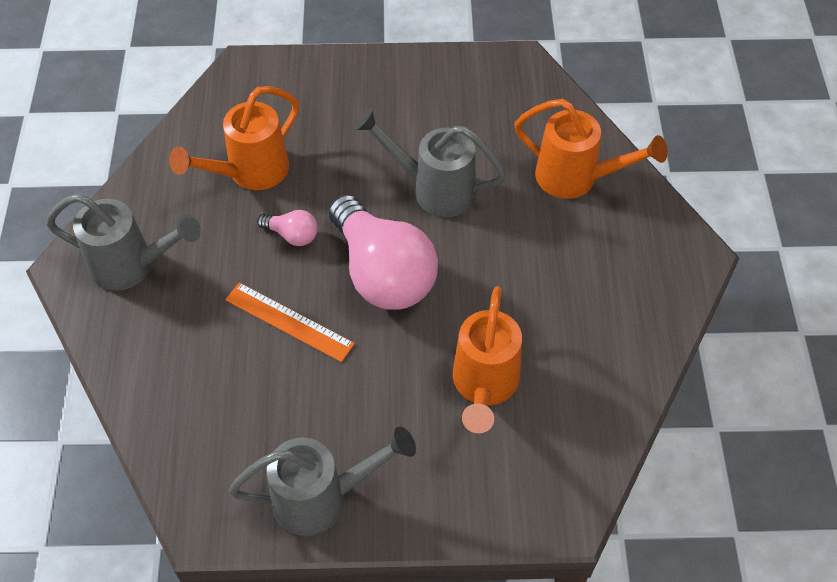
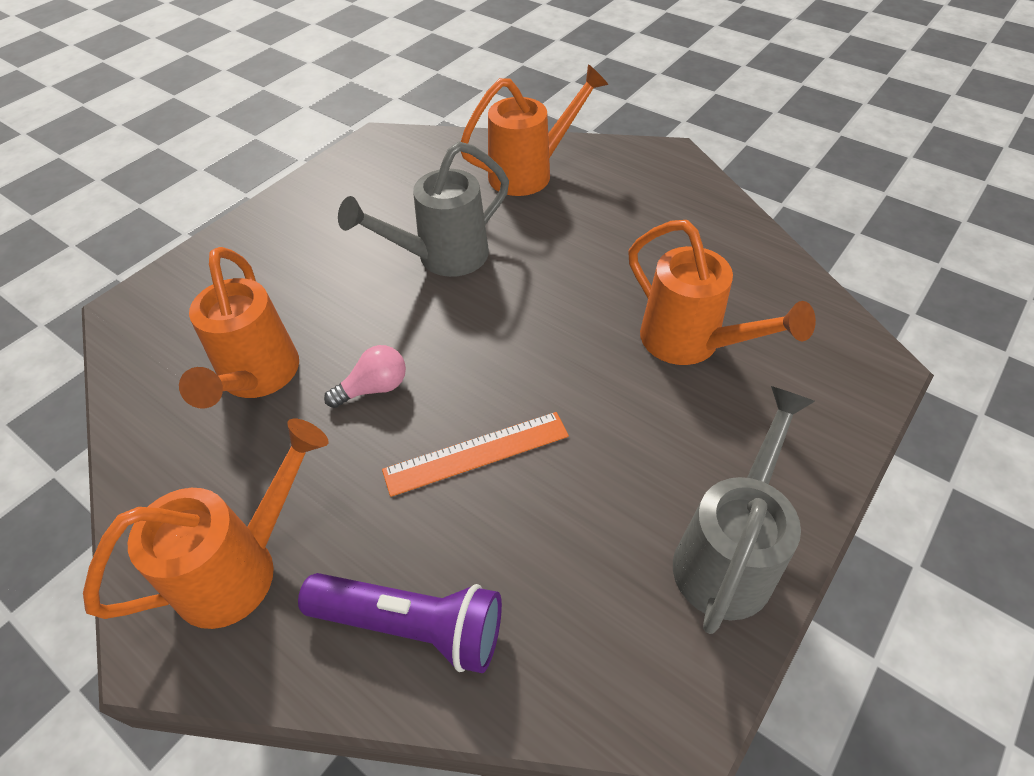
camera: 50 degrees left, 5 degrees down
grey watering can [46,193,201,291] -> orange watering can [83,419,329,629]
pink light bulb [329,195,438,310] -> none
none -> purple flashlight [298,573,502,673]

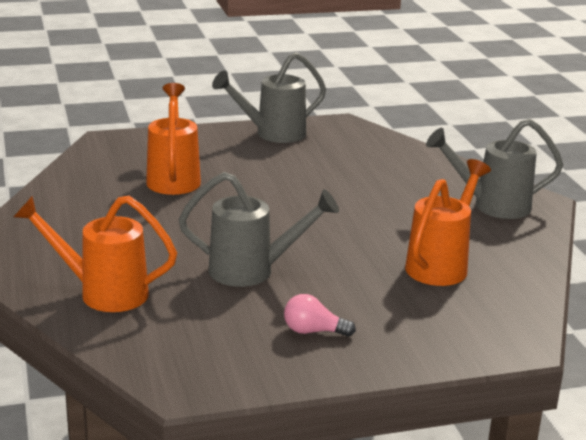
camera: 145 degrees left, 25 degrees down
orange watering can [83,419,329,629] -> grey watering can [426,119,563,219]
purple flashlight [298,573,502,673] -> none
pink light bulb [324,345,406,408] -> pink light bulb moved to [284,294,356,336]
orange ruler [382,412,569,497] -> none

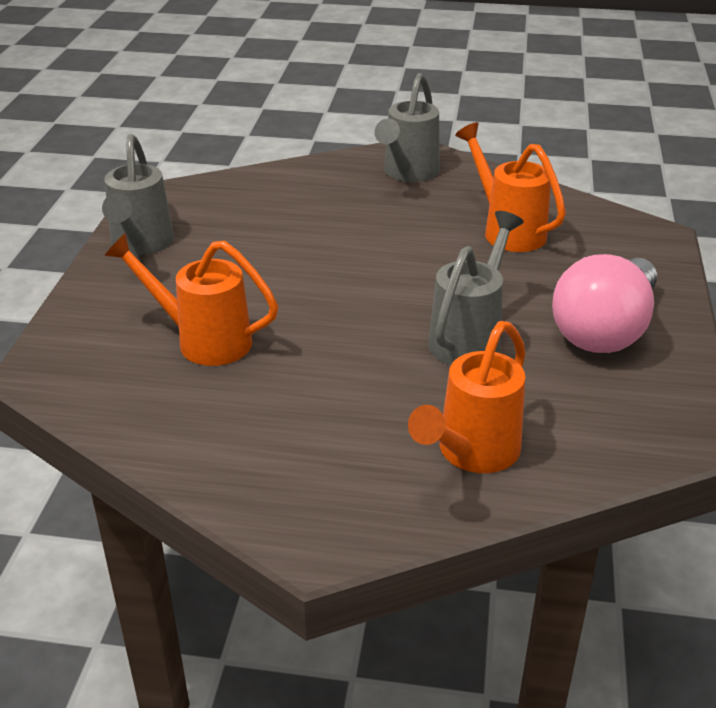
camera: 65 degrees left, 10 degrees up
pink light bulb [284,294,356,336] -> pink light bulb [552,254,657,353], size x2.32

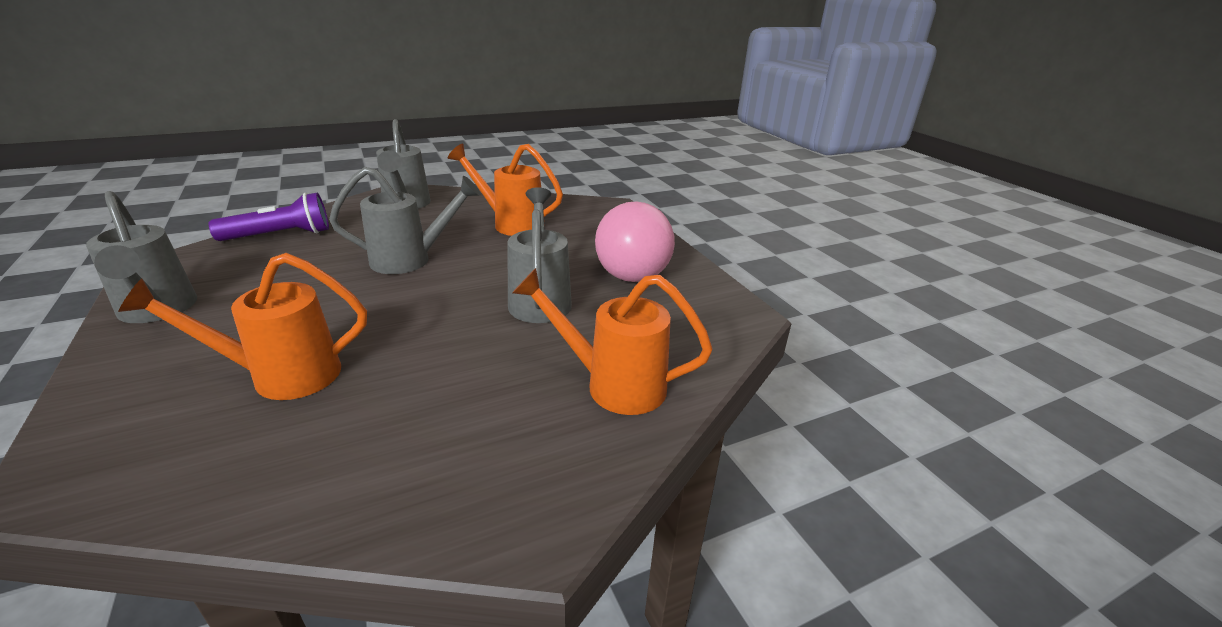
camera: 35 degrees left, 5 degrees down
orange watering can [408,321,525,473] -> orange watering can turned 105 degrees clockwise [512,268,713,415]
none -> purple flashlight [209,193,329,241]
none -> grey watering can [329,167,481,274]

